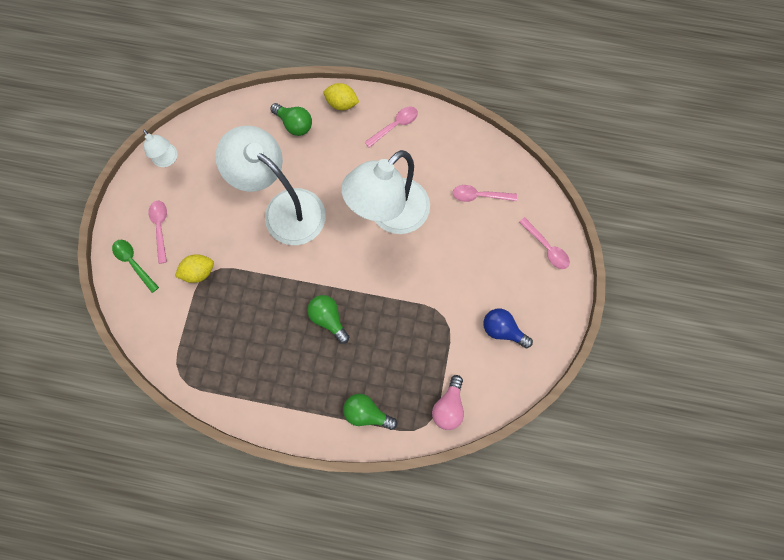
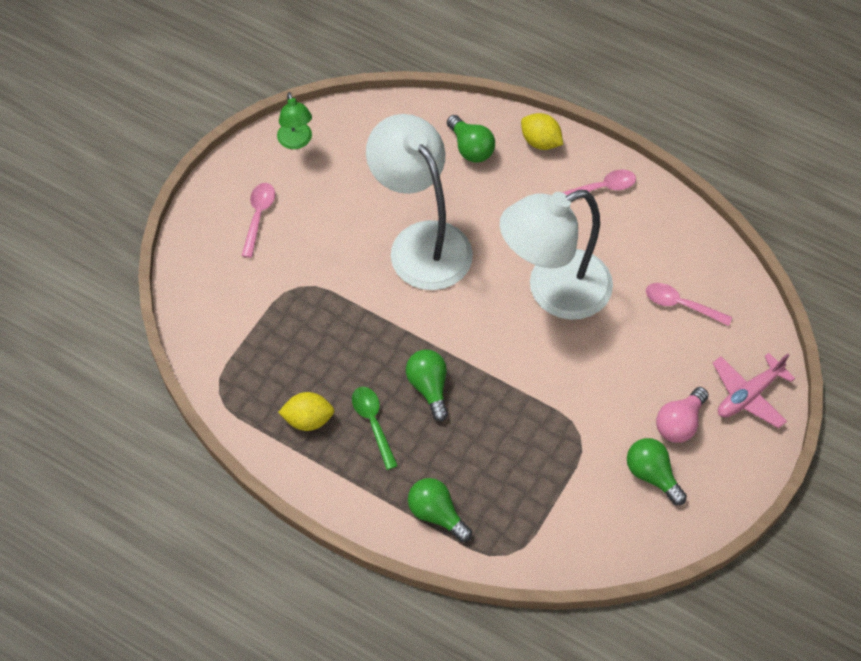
camera: 20 degrees right, 15 degrees down
green spoon [112,240,159,293] -> green spoon moved to [352,387,398,470]
white lamp [143,129,178,167] -> green lamp [277,92,312,149]
yellow lemon [175,254,214,283] -> yellow lemon moved to [278,392,335,431]
pink light bulb [432,375,464,430] -> pink light bulb moved to [656,387,709,443]
blue light bulb [483,309,533,348] -> green light bulb [627,438,687,505]
pink spoon [519,217,570,269] -> pink plane [713,353,795,428]

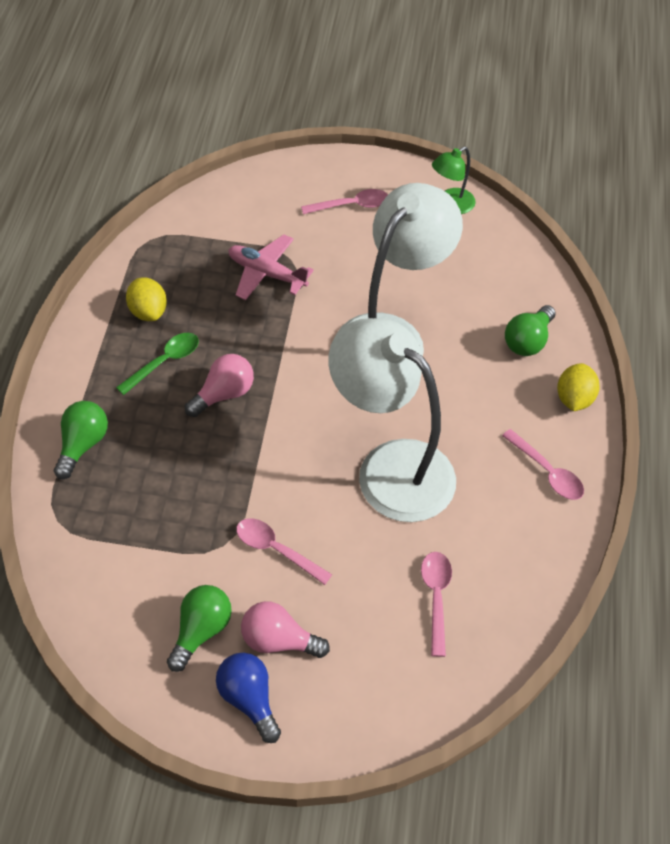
camera: 65 degrees right, 5 degrees down
green light bulb [406,350,448,422] -> pink light bulb [185,354,254,417]
pink plane [713,353,795,428] -> pink plane moved to [228,234,314,300]
none -> blue light bulb [216,653,281,743]
none -> pink spoon [236,518,332,585]

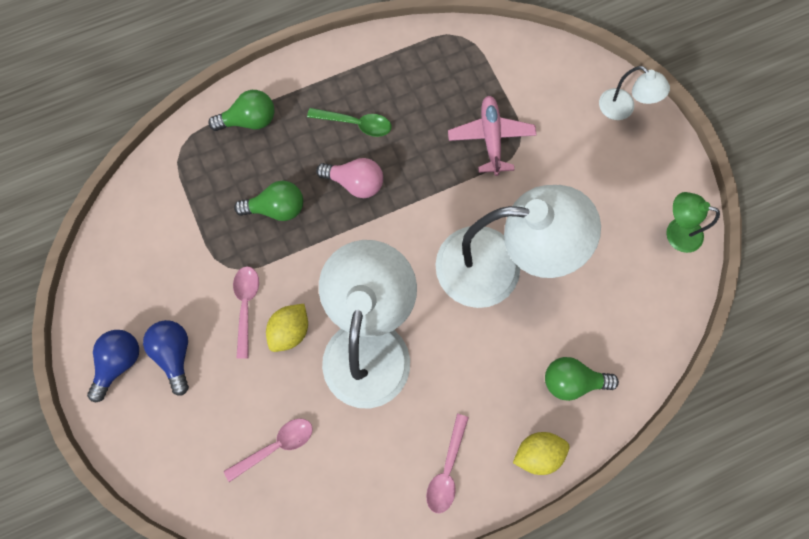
camera: 60 degrees right, 20 degrees up
yellow lemon [126,278,167,321] -> yellow lemon moved to [266,304,308,352]
green light bulb [167,585,232,672] -> green light bulb moved to [234,181,303,221]
pink light bulb [241,601,330,658] -> blue light bulb [143,320,189,396]
pink spoon [301,189,388,214] -> none
none -> white lamp [599,66,670,120]

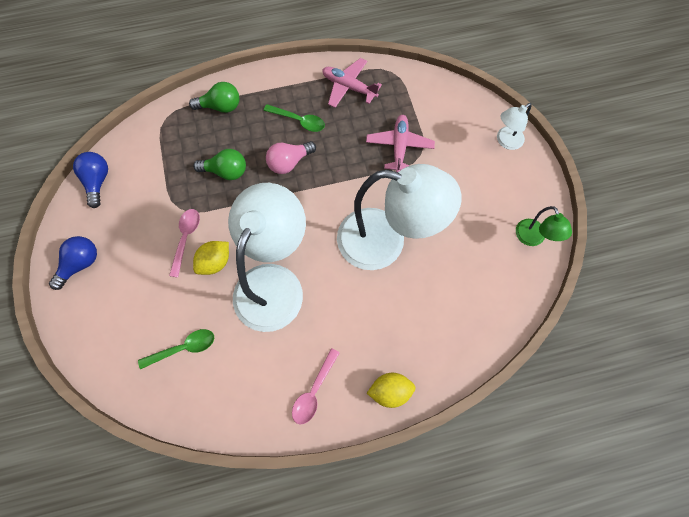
camera: 10 degrees right, 5 degrees down
blue light bulb [143,320,189,396] -> blue light bulb moved to [73,152,108,208]
pink spoon [224,418,313,482] -> green spoon [138,329,214,369]
pink light bulb [316,158,383,198] -> pink light bulb turned 120 degrees clockwise [266,141,316,174]
green light bulb [545,357,619,401] -> none
white lamp [599,66,670,120] -> white lamp turned 90 degrees clockwise [497,103,532,150]
green lamp [666,192,720,253] -> green lamp turned 135 degrees counterclockwise [516,206,572,246]
none -> pink plane [322,58,382,108]

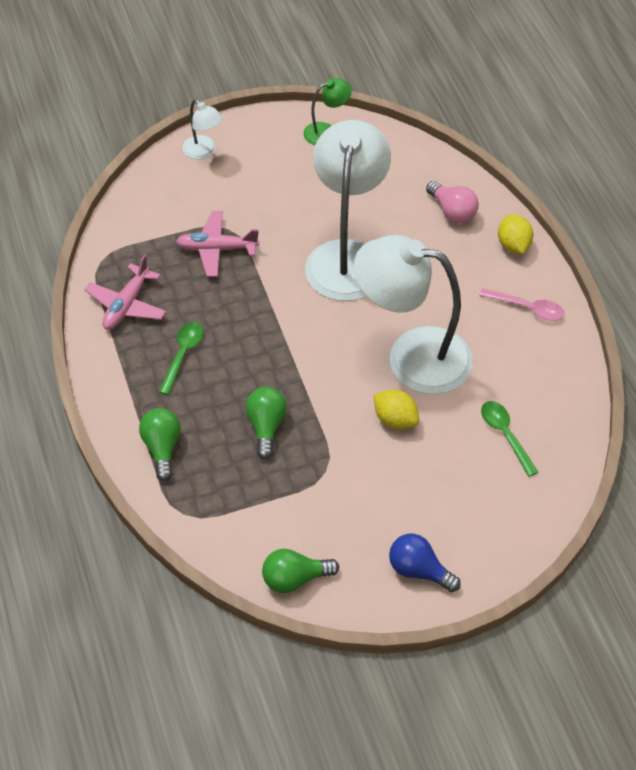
camera: 95 degrees left, 15 degrees down
blue light bulb [73,152,108,208] -> green light bulb [262,549,339,593]
pink spoon [169,209,200,278] -> none
pink light bulb [266,141,316,174] -> pink light bulb moved to [426,181,479,223]

